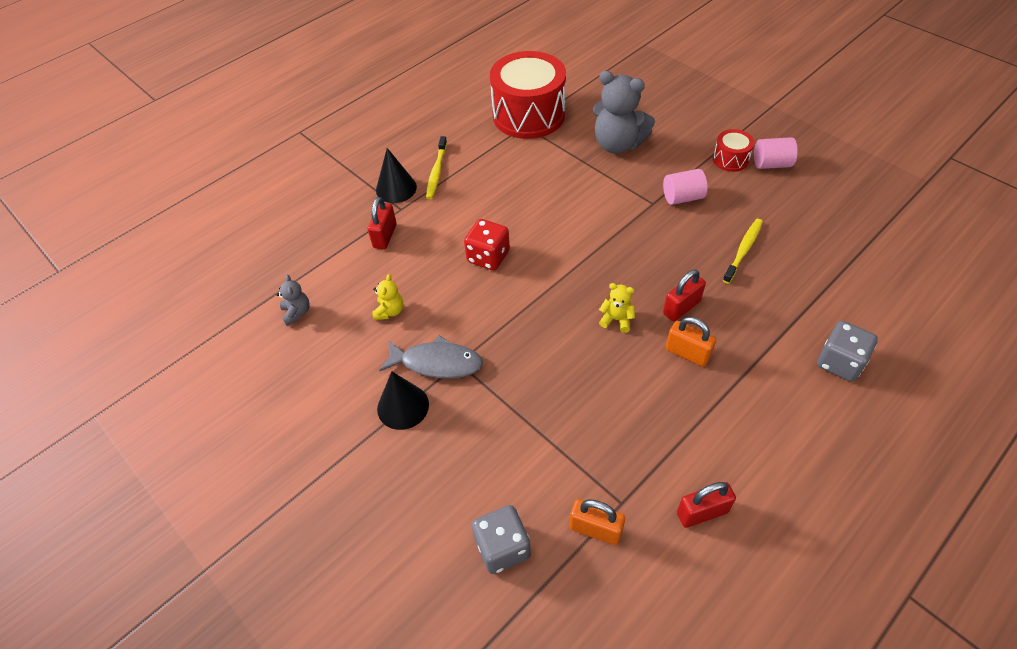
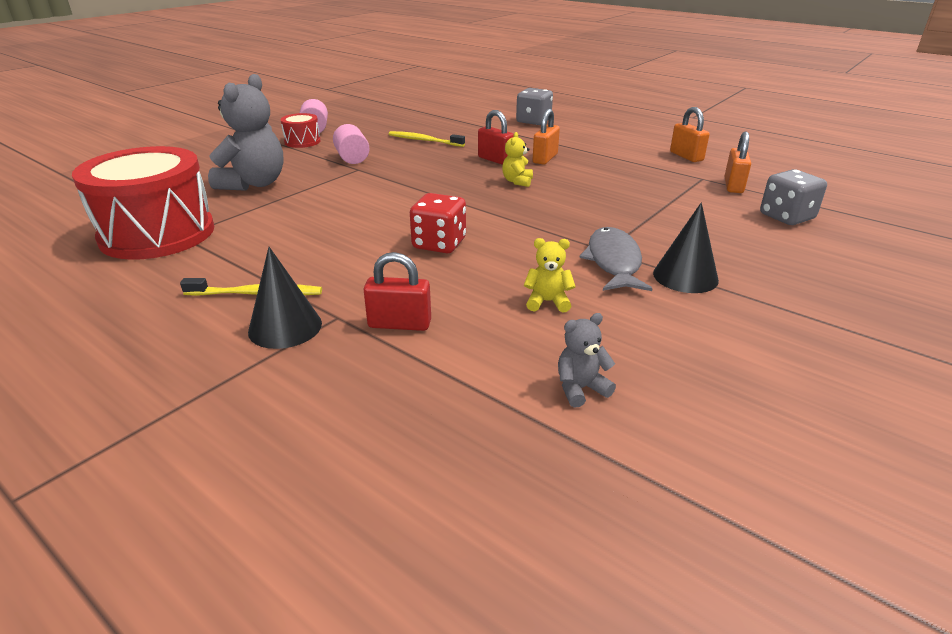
camera: 100 degrees left, 20 degrees down
red padlock [677,482,736,528] -> orange padlock [670,107,710,162]

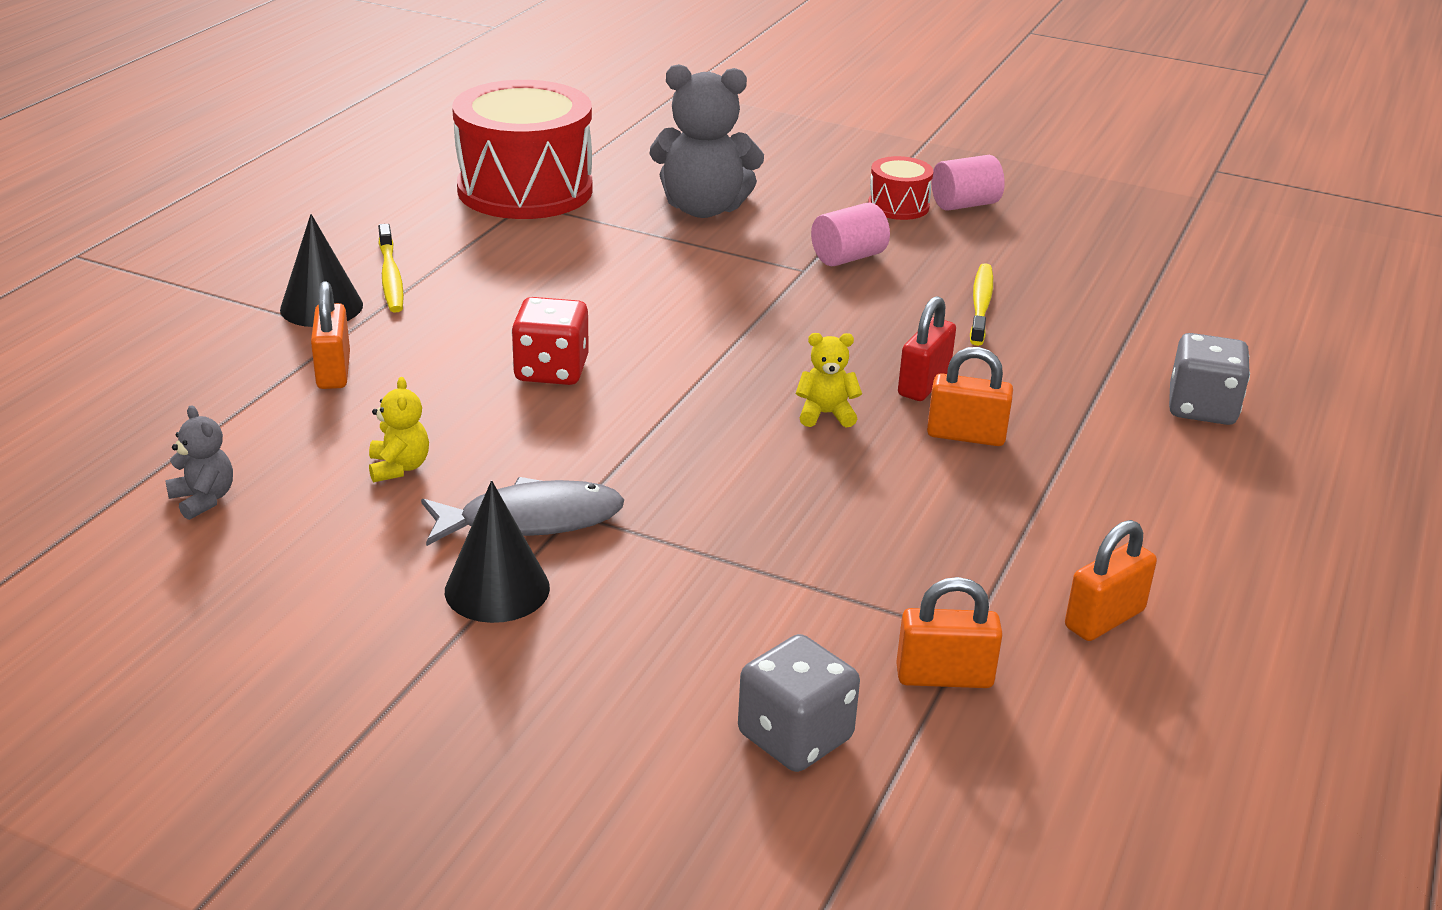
camera: 75 degrees right, 0 degrees up
red padlock [364,252,431,331] -> orange padlock [311,281,350,389]

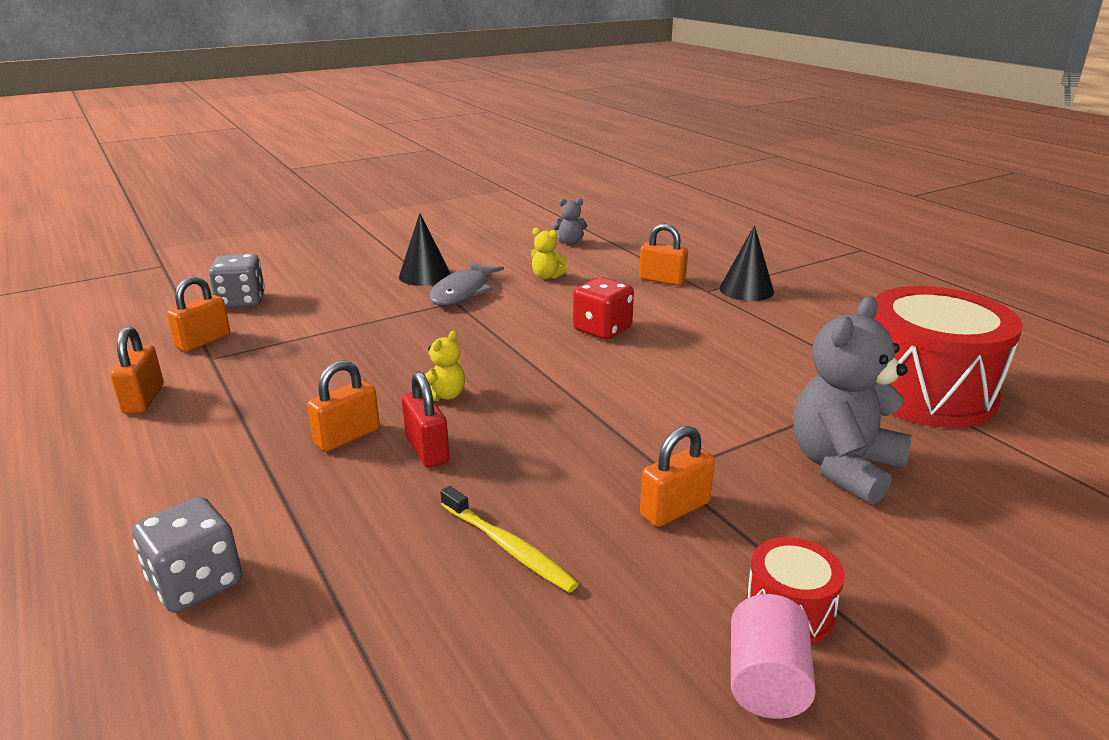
camera: 125 degrees right, 5 degrees down
yellow toothbrush [378,224,404,313] -> none
pink cylinder [811,202,890,266] -> orange padlock [640,426,715,527]

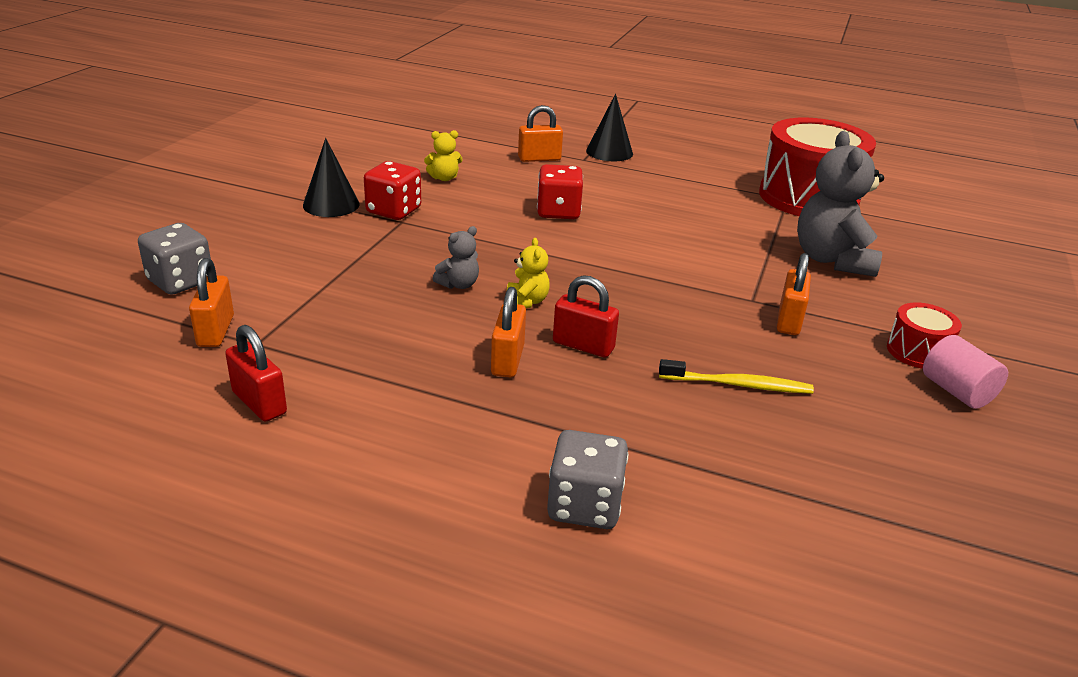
camera: 40 degrees left, 5 degrees up
orange padlock [111,326,164,414] -> red padlock [225,325,287,422]
grey fish [429,262,504,306] -> red dice [364,161,421,220]
grey teddy bear [553,198,587,245] -> grey teddy bear moved to [433,226,479,289]

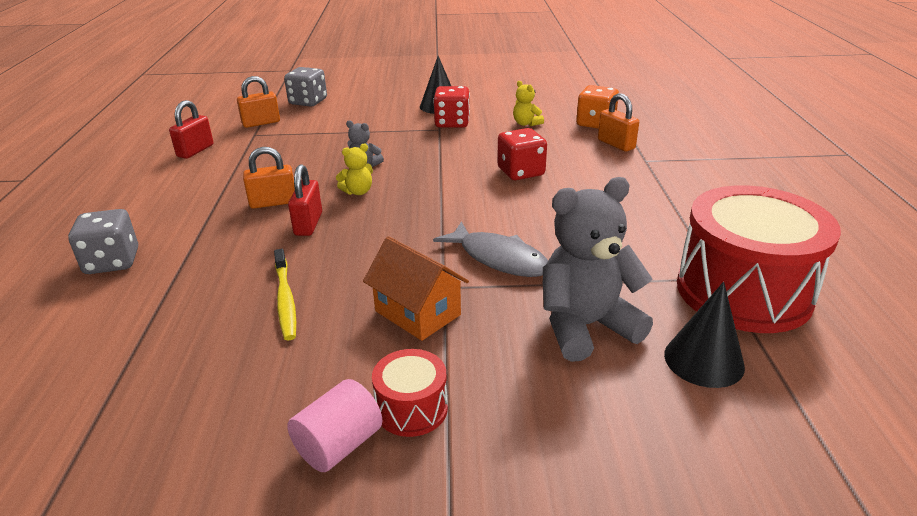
camera: 70 degrees right, 0 degrees up
black cone [586,94,633,161] -> black cone moved to [664,282,745,388]
orange padlock [777,253,811,335] -> orange house [363,236,469,341]
none -> grey fish [433,221,548,277]
none -> orange dice [576,85,619,129]

